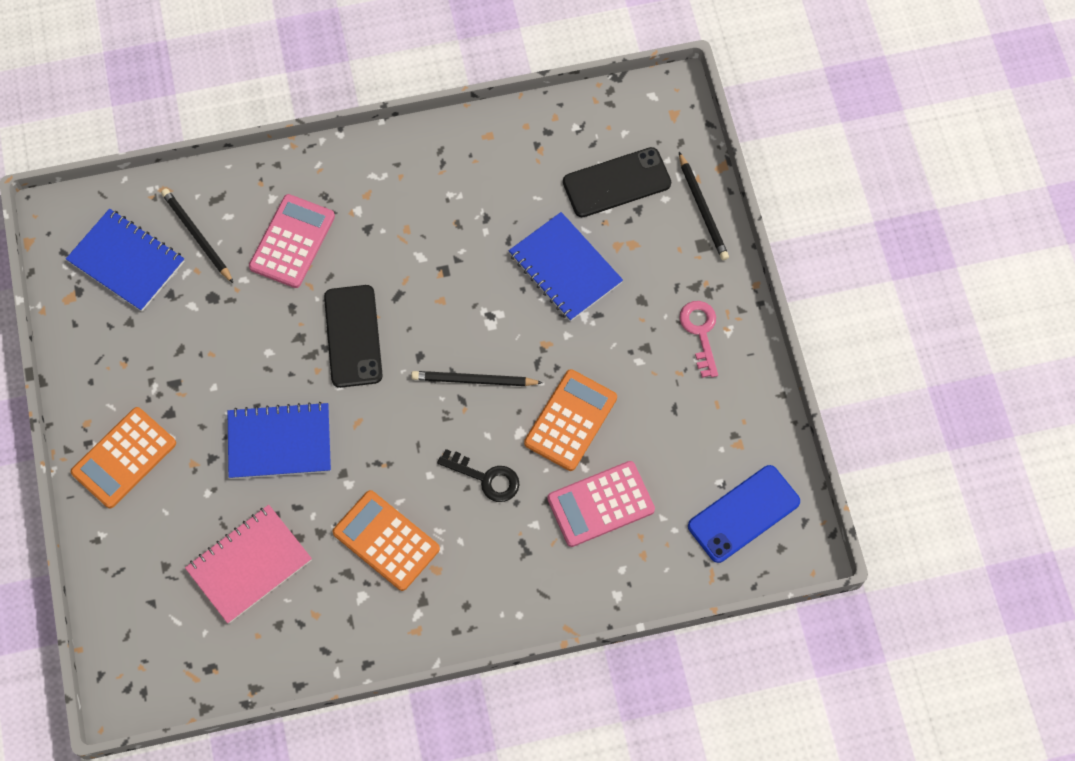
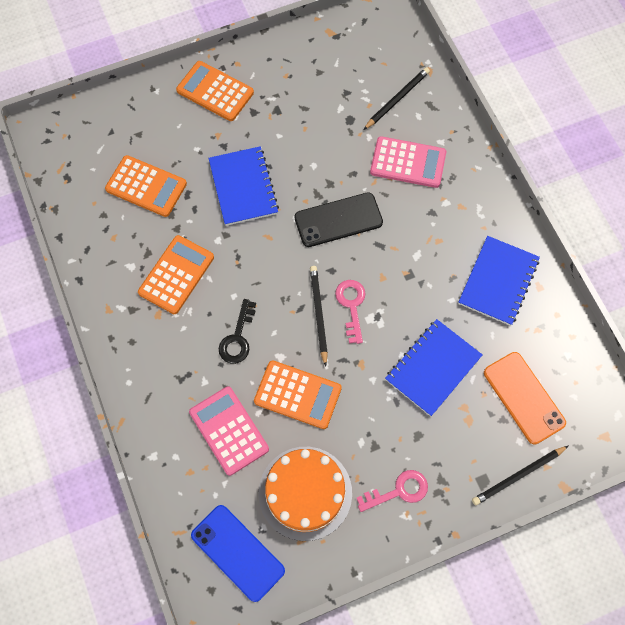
camera: 80 degrees right, 0 degrees up
blue notebook [66,209,185,311] -> blue notebook moved to [458,236,540,326]
pink notebook [185,505,312,624] -> orange calculator [105,155,187,217]
black phone [563,147,671,217] -> orange phone [484,352,566,445]
none -> orange cake [259,447,352,541]
none -> pink key [335,280,366,344]

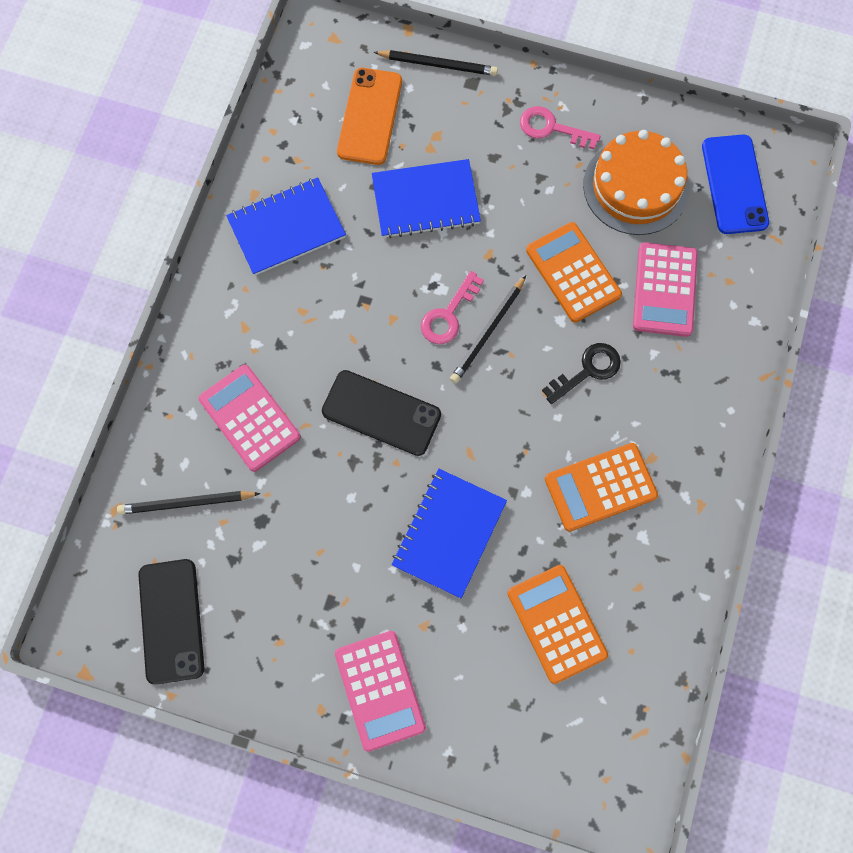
camera: 140 degrees left, 5 degrees up
orange calculator [176,61,254,121] -> pink calculator [335,631,426,752]
none -> black phone [138,559,204,685]

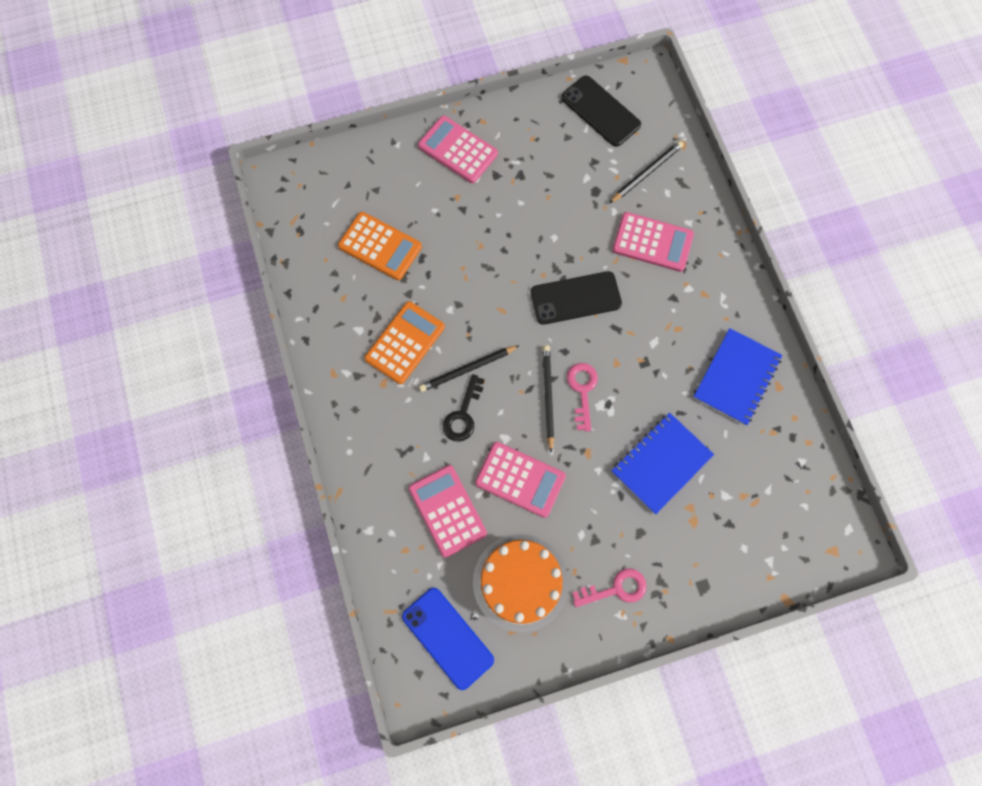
camera: 145 degrees right, 0 degrees up
orange phone [337,68,402,165] -> none
black pencil [374,50,498,76] -> black pencil moved to [419,345,520,392]
blue notebook [391,469,507,598] -> none
orange calculator [526,222,622,323] -> pink calculator [475,442,566,518]

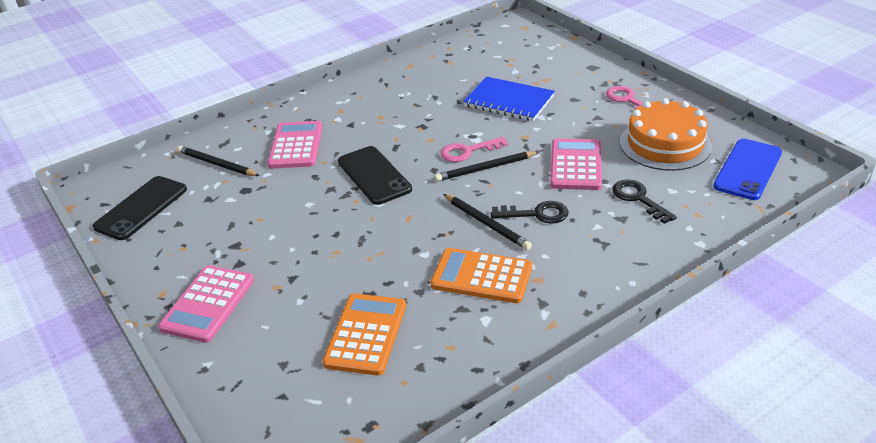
camera: 105 degrees left, 35 degrees down
pink calculator [408,465,487,558] -> black key [612,180,677,224]
blue notebook [693,328,782,426] -> none

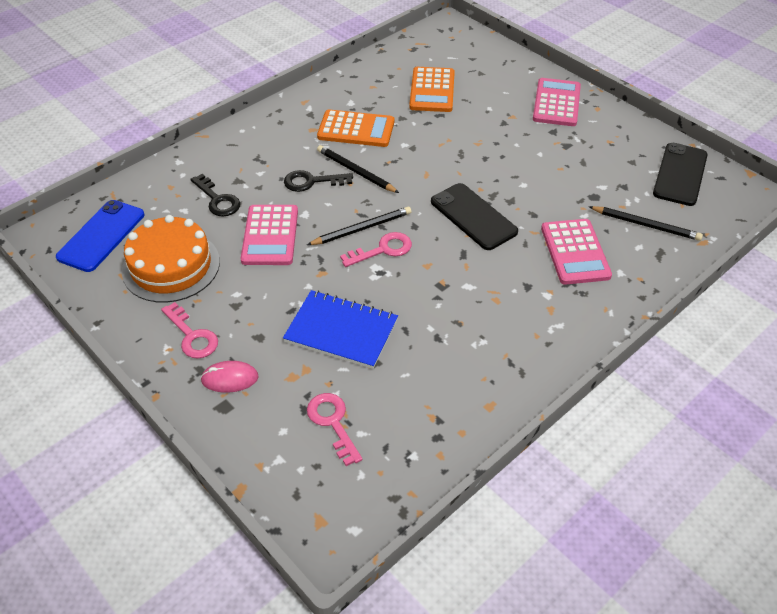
camera: 170 degrees right, 10 degrees up
none -> pink mouse [200,361,259,393]
none -> pink key [307,393,363,466]

